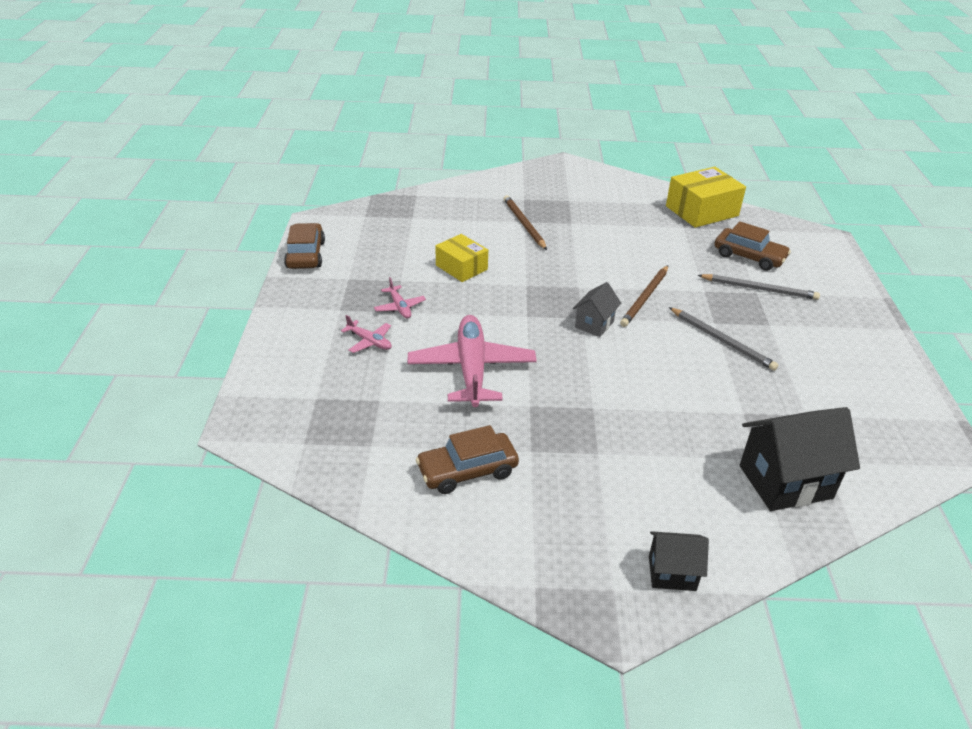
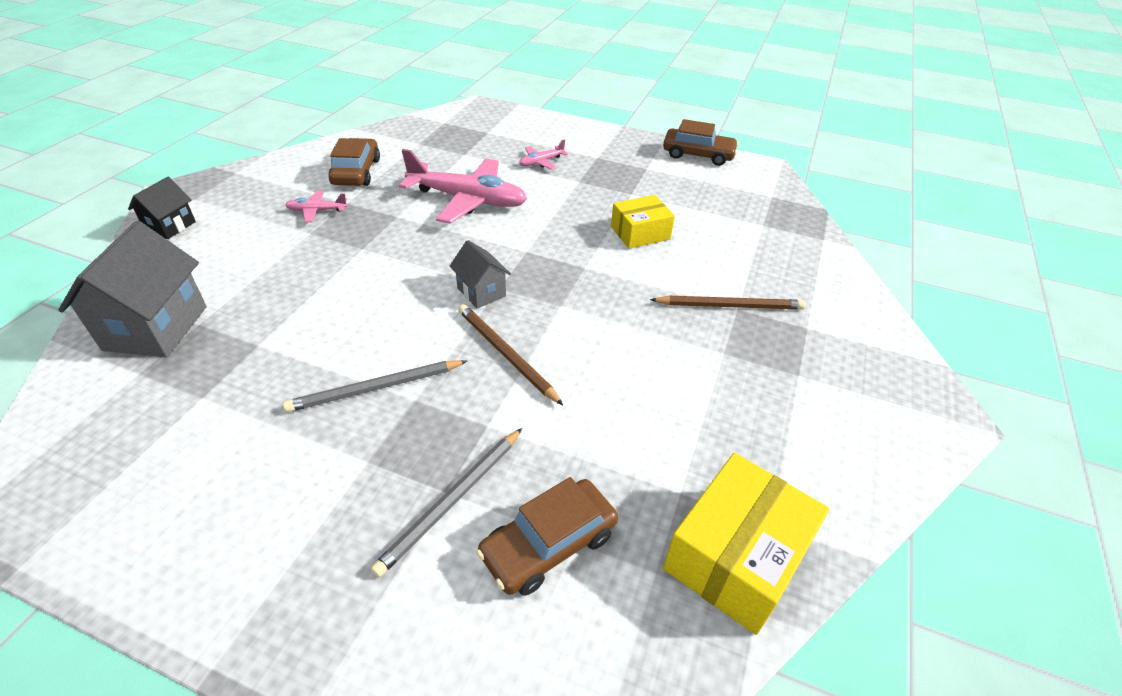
camera: 110 degrees right, 5 degrees up
pink plane [374,277,426,319] -> pink plane moved to [285,190,348,222]
yellow box [666,167,746,228] -> yellow box turned 45 degrees clockwise [663,453,829,635]
black house [740,407,860,511] -> grey house [58,221,207,358]

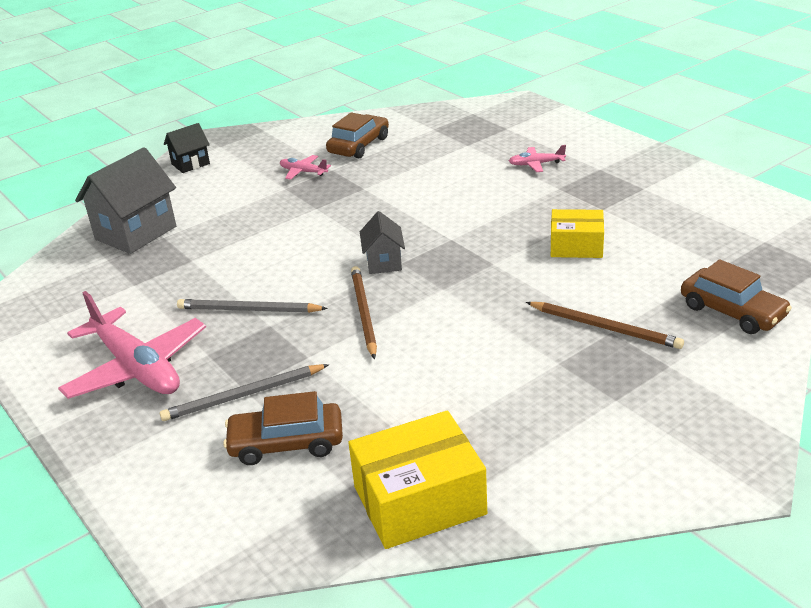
camera: 35 degrees right, 10 degrees down
pink plane [399,149,527,224] -> pink plane moved to [58,291,206,399]
brown car [663,119,739,166] -> brown car moved to [681,259,792,334]

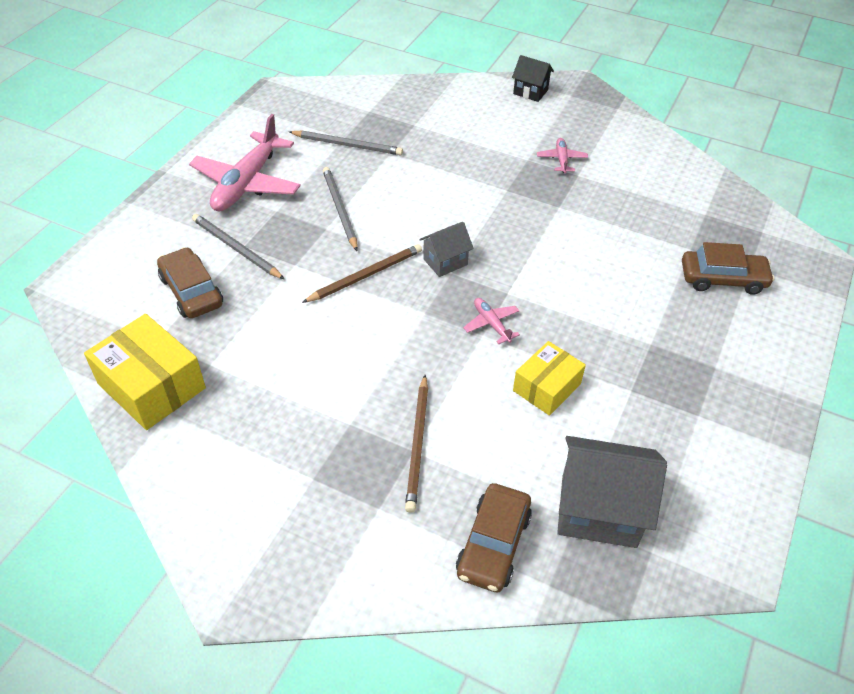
camera: 60 degrees right, 15 degrees up
grey house [75,147,176,254] -> grey house moved to [557,436,667,548]
brown car [326,112,389,159] -> brown car moved to [682,242,775,295]
pink plane [509,145,566,172] -> pink plane moved to [463,298,520,344]
yellow box [551,209,604,258] -> yellow box turned 60 degrees clockwise [513,341,586,416]
none -> grey pencil [289,130,403,155]

